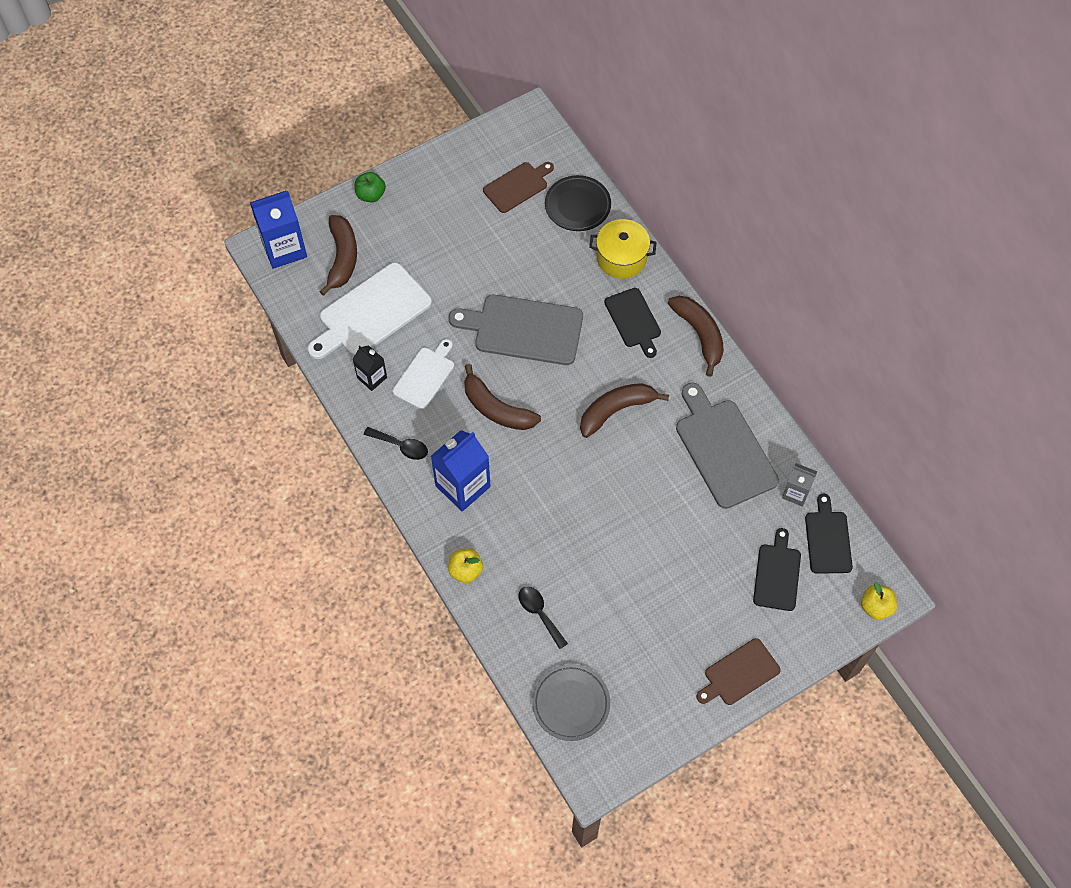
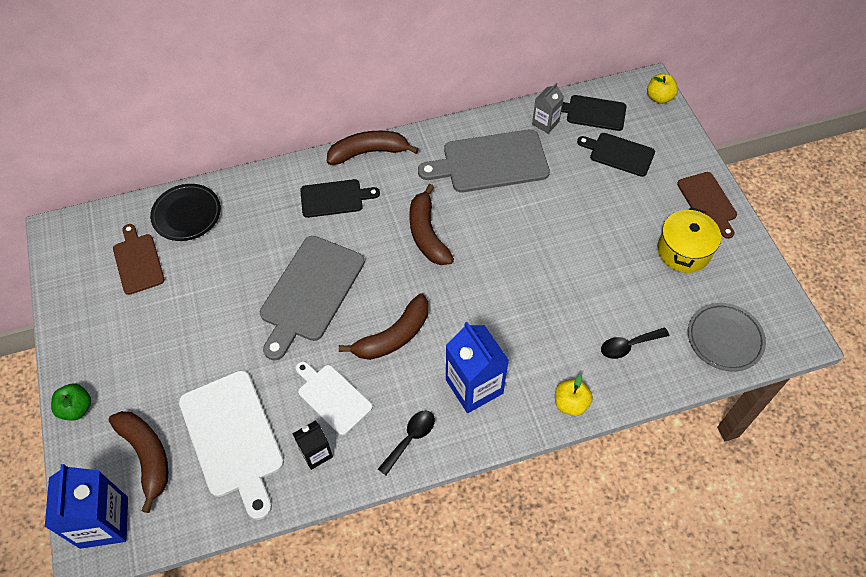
camera: 75 degrees left, 5 degrees down
brown banana [319,215,357,296] -> brown banana turned 45 degrees clockwise [109,411,168,513]
yellow pot [589,219,657,279] -> yellow pot moved to [657,207,721,273]

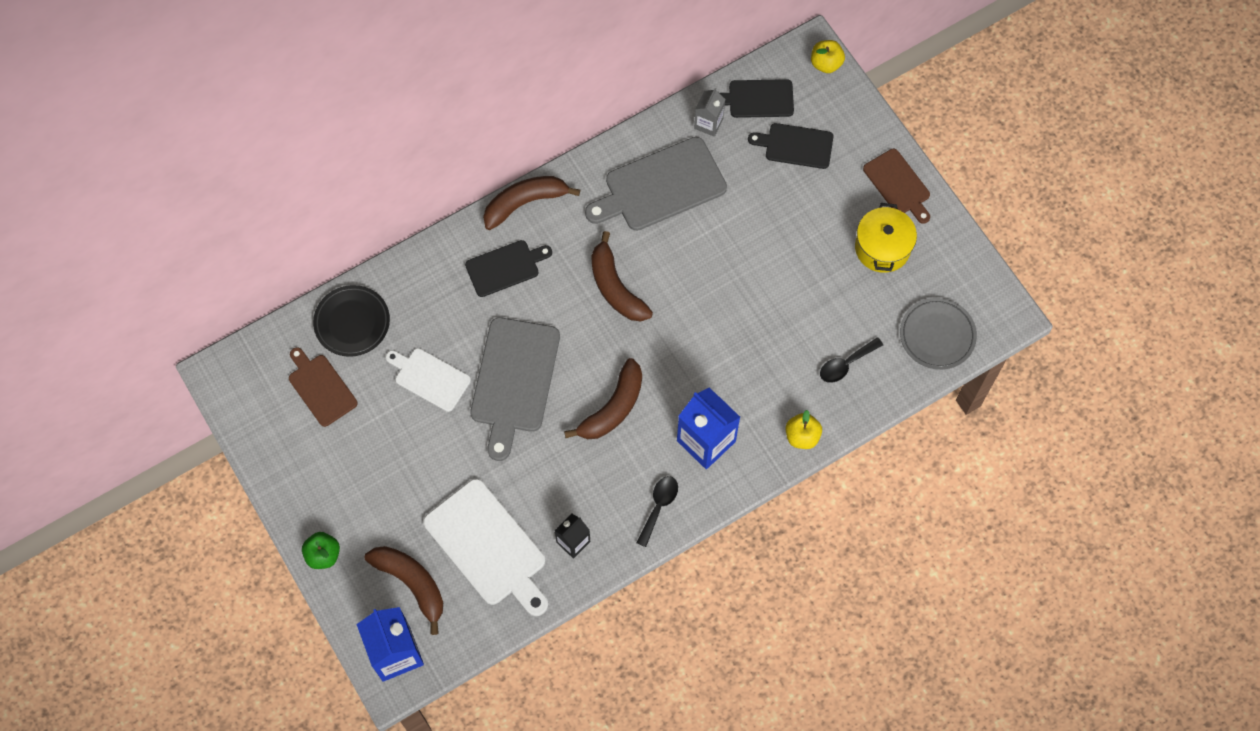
camera: 15 degrees left, 10 degrees up
white cutting board [296,361,373,435] -> white cutting board moved to [386,348,471,412]

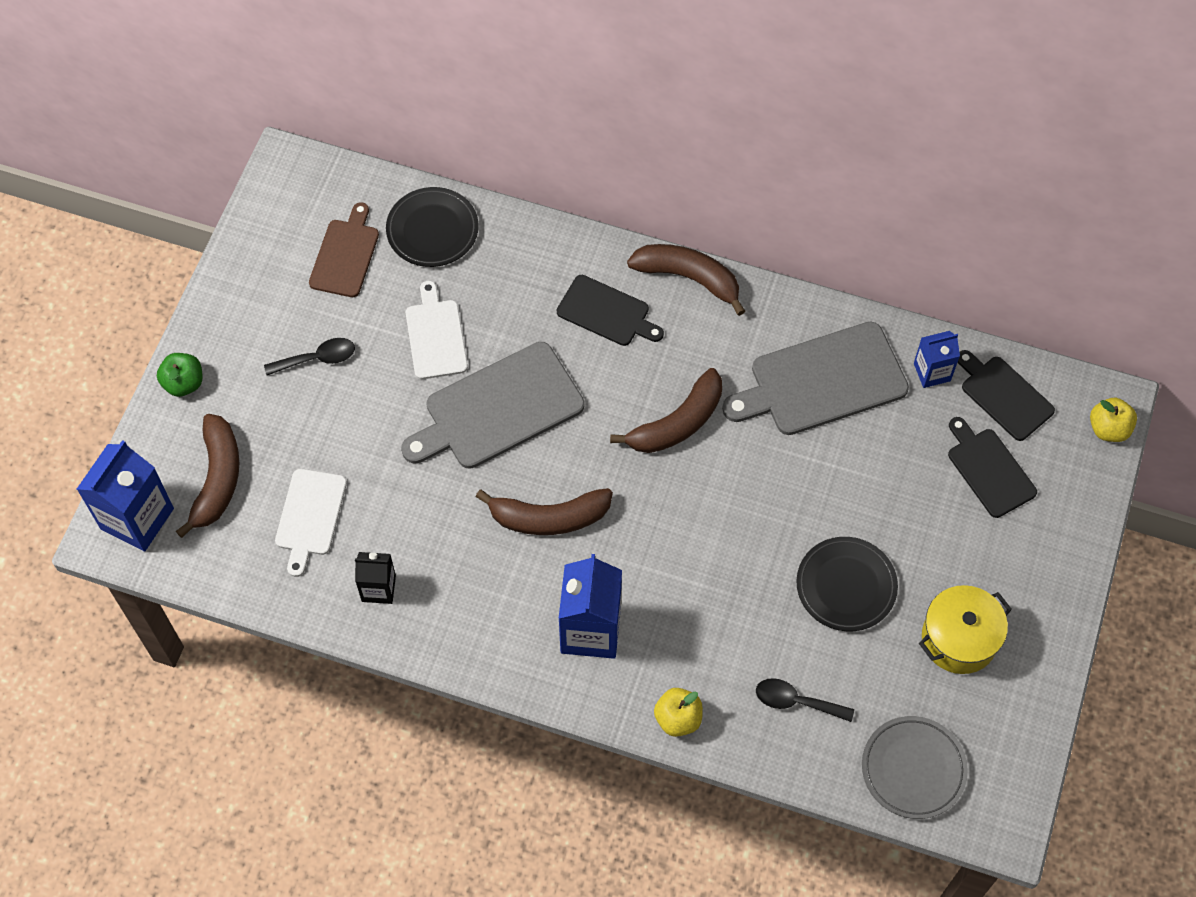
camera: 50 degrees right, 5 degrees down
white cutting board [423,479,548,616] -> white cutting board [275,469,347,577], size x0.60
grey cutting board [585,137,727,231] -> grey cutting board turned 45 degrees counterclockwise [722,322,909,435]
brown banana [591,231,653,321] -> brown banana turned 150 degrees counterclockwise [610,368,722,453]
black spoon [637,476,678,547] -> black spoon moved to [264,338,355,376]
grey carton [694,88,725,137] -> blue carton [914,331,960,388]
brown cutting board [863,149,930,224] -> none
none -> black plate [796,537,898,631]

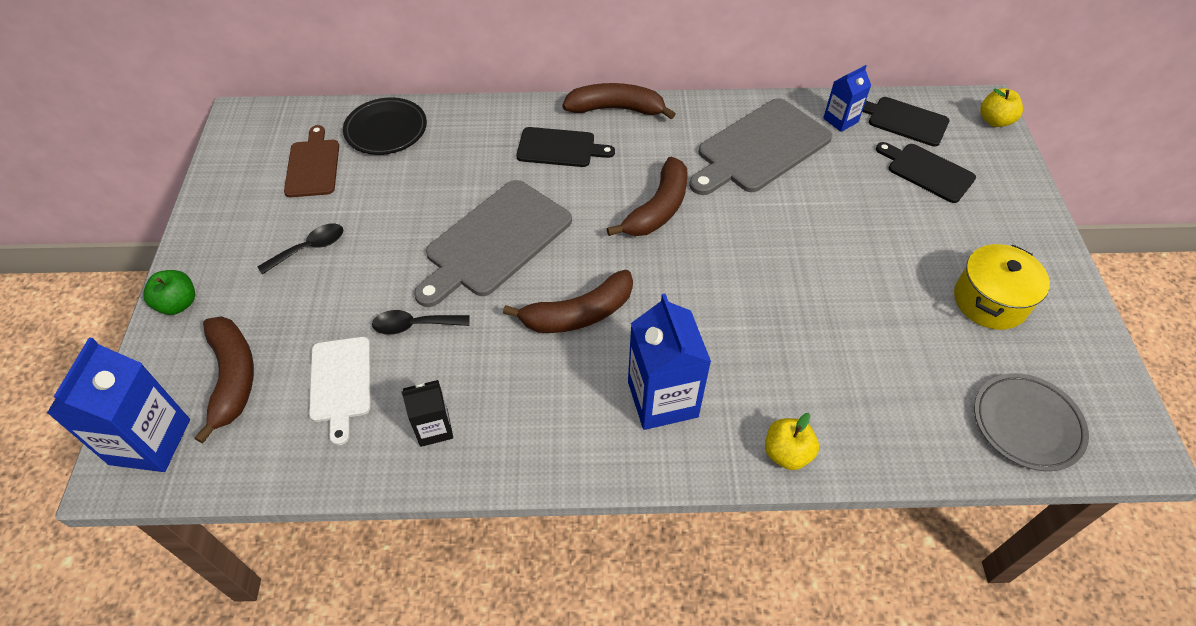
camera: 20 degrees left, 10 degrees down
white cutting board [406,281,468,379] -> none
black spoon [756,678,854,722] -> black spoon moved to [372,310,470,335]
black plate [796,537,898,631] -> none

